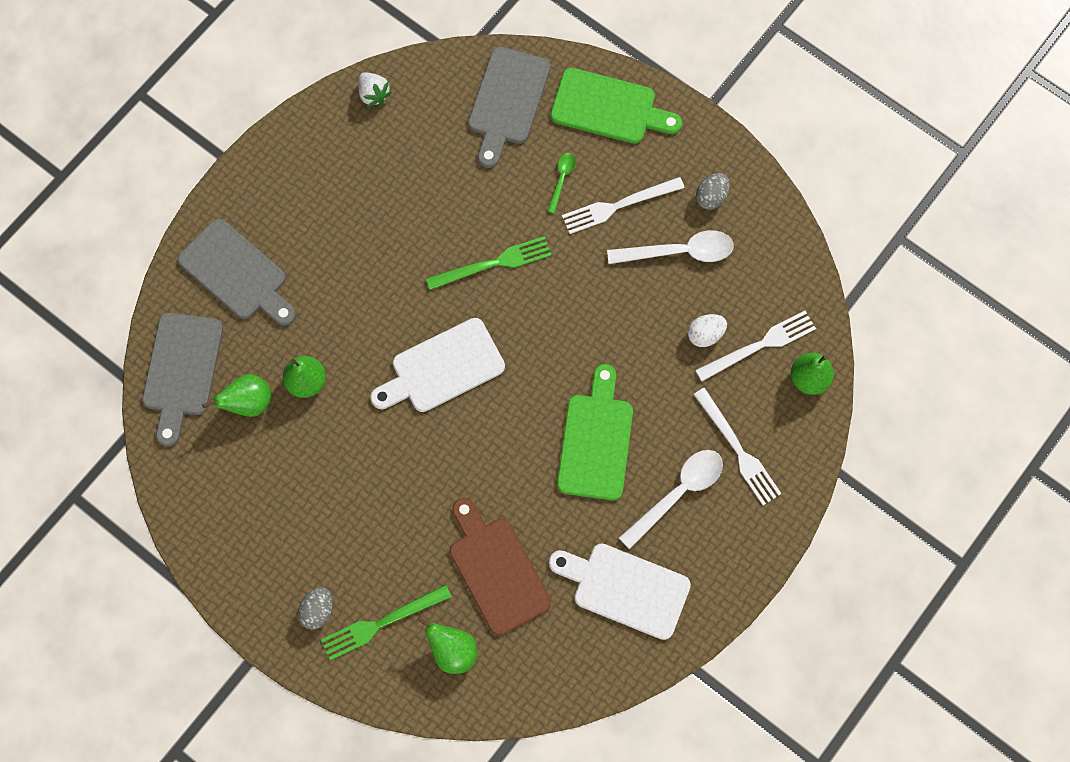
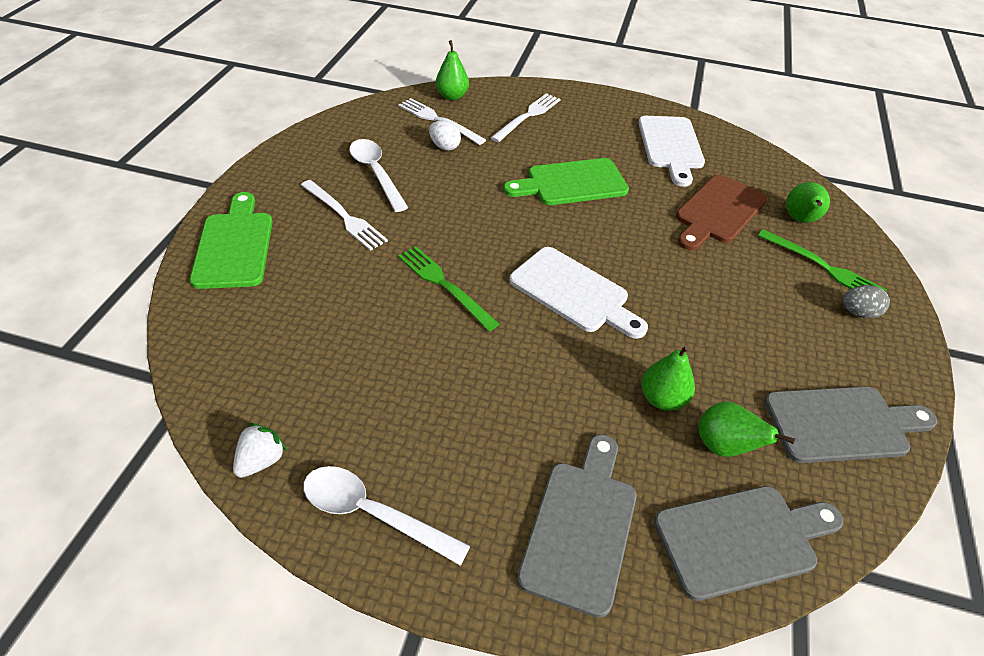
camera: 115 degrees left, 25 degrees down
grey cutting board [468,47,550,168] -> grey cutting board moved to [764,387,937,463]
green spoon [547,153,576,214] -> none
white spoon [619,450,723,550] -> white spoon moved to [303,466,470,566]
grey egg [696,173,730,210] -> none

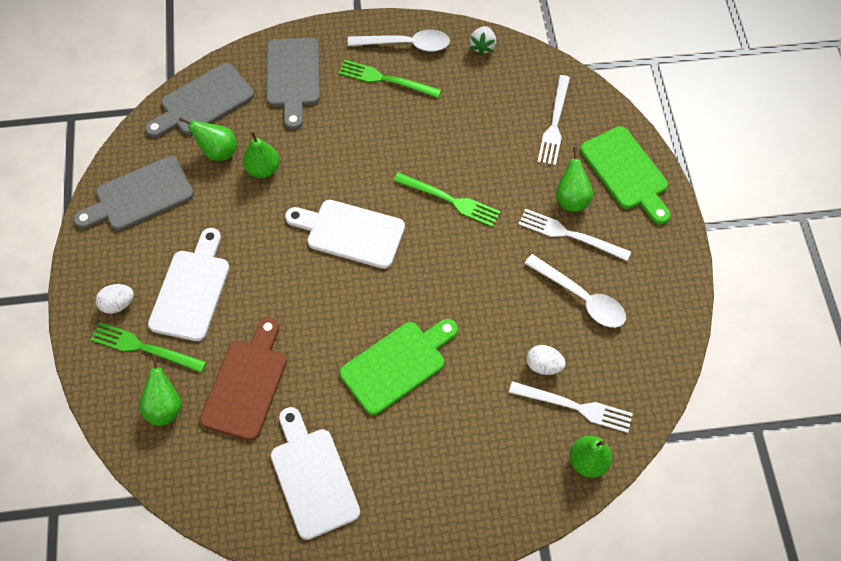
camera: 160 degrees right, 15 degrees up
white fork [491,93,561,142] -> white fork moved to [538,75,570,165]
grey egg [843,285,890,319] -> white egg [96,284,134,314]
none -> white cutting board [148,228,230,341]
none -> green fork [338,60,441,98]
none -> green pear [556,147,593,211]

